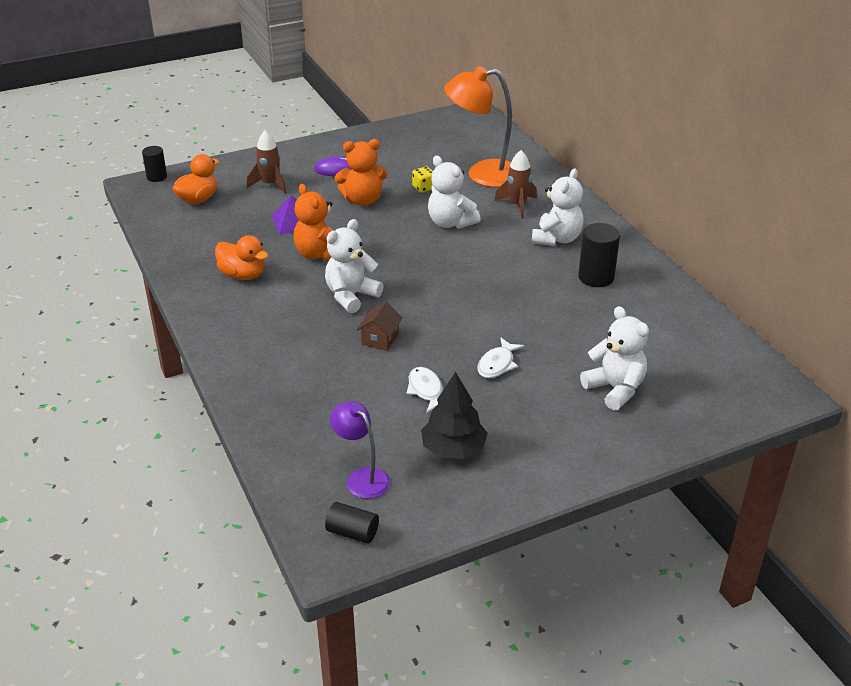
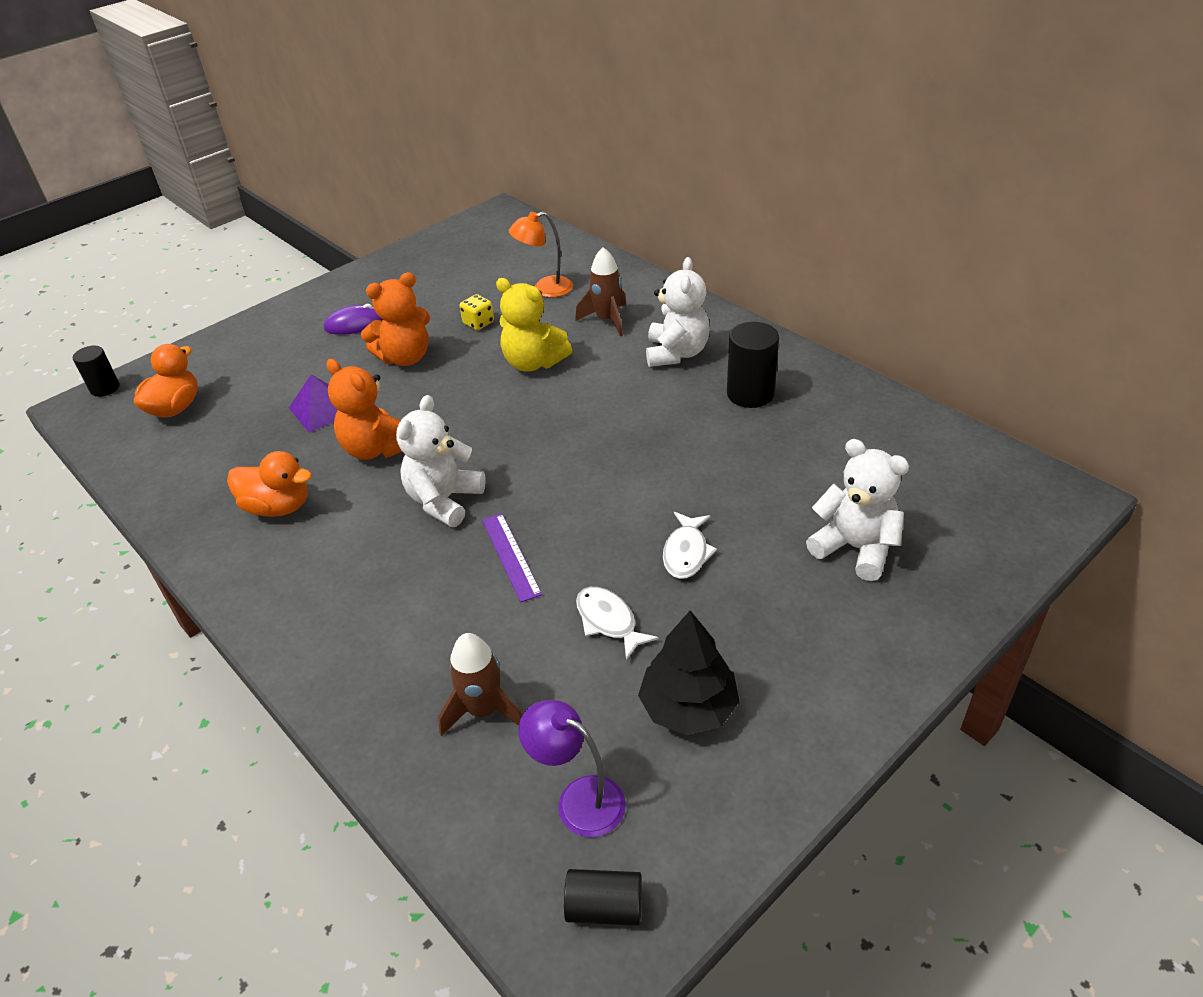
camera: 15 degrees left, 5 degrees up
brown rocket [247,130,287,194] -> brown rocket moved to [438,633,522,736]
brown house [357,301,403,351] -> purple ruler [482,514,542,602]
white teddy bear [428,156,481,229] -> yellow teddy bear [496,278,572,372]
orange lamp [444,66,512,187] -> orange lamp [509,211,573,297], size x0.57

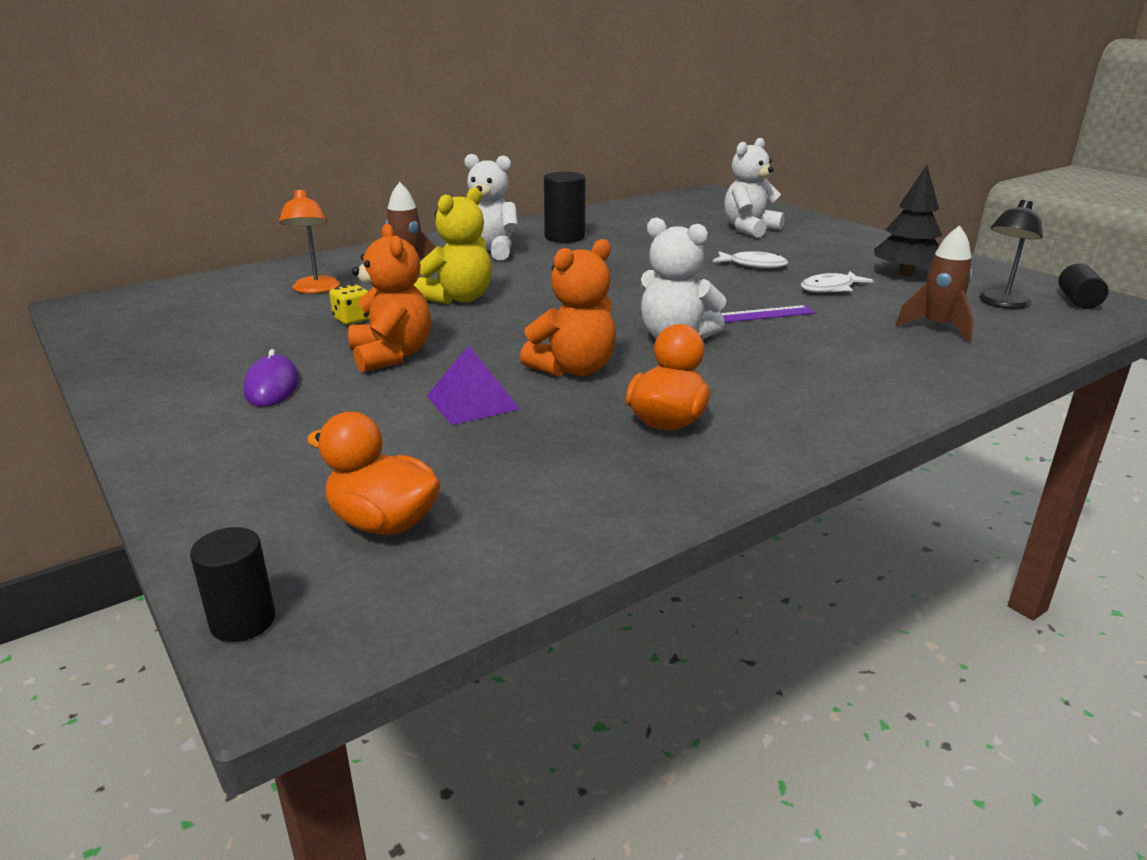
camera: 85 degrees left, 15 degrees down
purple lamp [519,700,626,837] -> black lamp [979,199,1043,309]

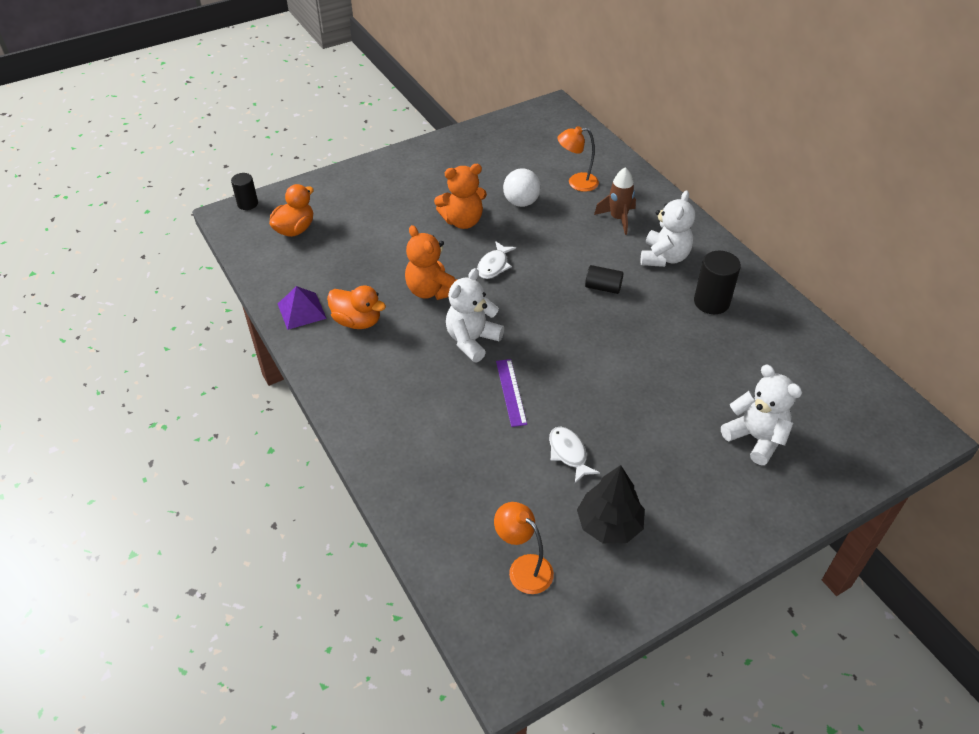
camera: 95 degrees right, 20 degrees up
purple mouse [243,349,299,407] -> none
yellow dice [329,284,370,325] -> white ball [503,168,541,207]
yellow teddy bear [414,187,492,304] -> none
purple pyramid [427,346,520,425] -> purple pyramid moved to [278,286,327,330]
white fish [713,251,788,268] -> white fish moved to [477,241,516,279]
brown rocket [895,225,974,342] -> none
black lamp [979,199,1043,309] -> orange lamp [494,502,554,594]
black cylinder [1058,263,1109,309] -> black cylinder moved to [585,265,624,294]

